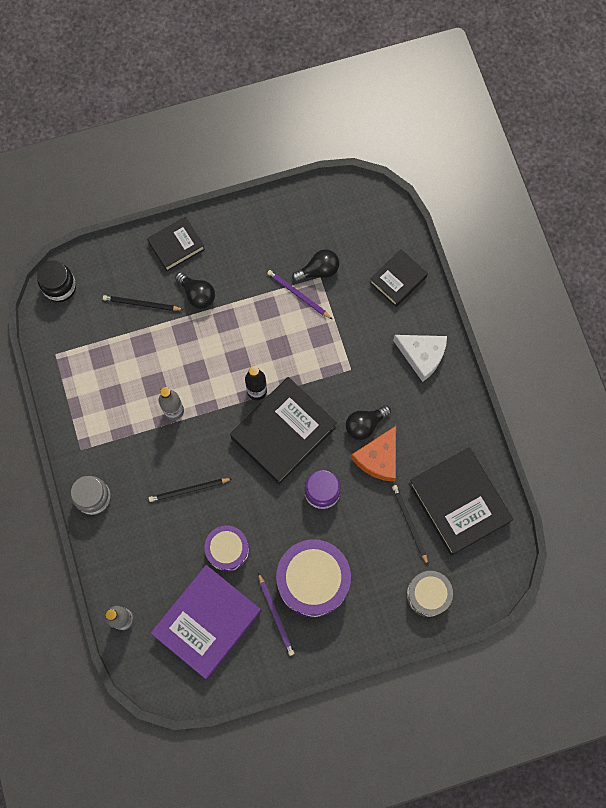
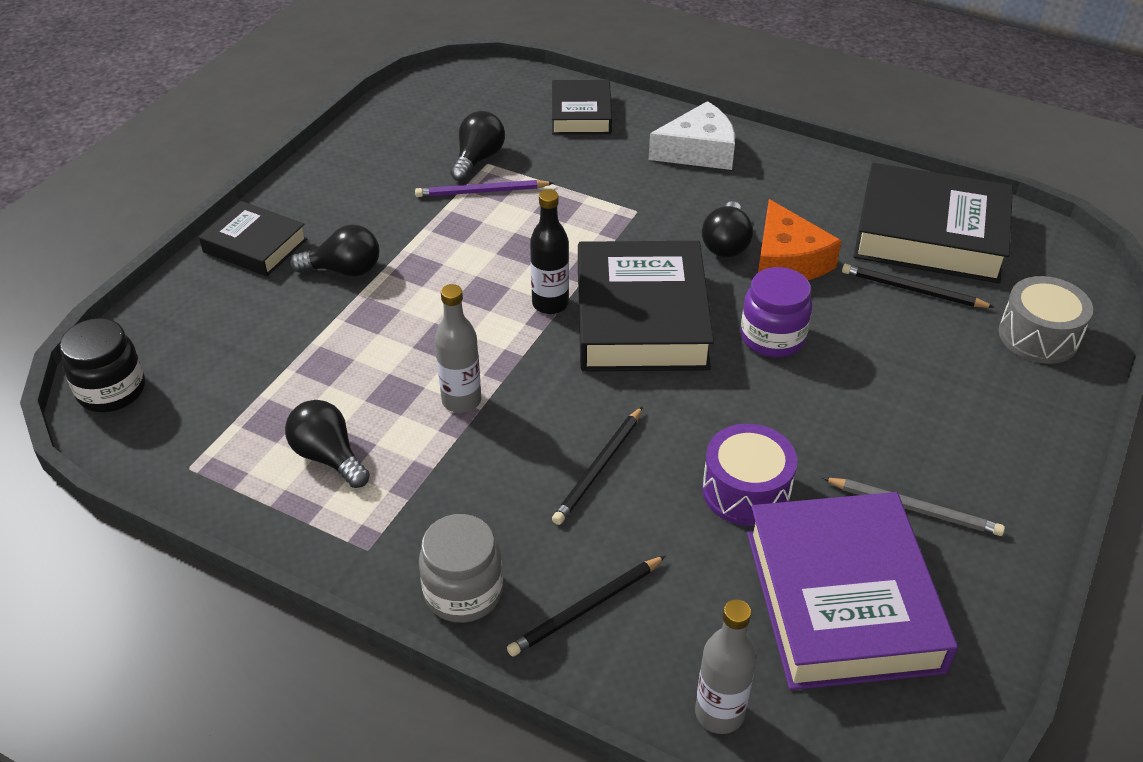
camera: 45 degrees left, 30 degrees down
black pencil [103,295,184,311] -> black pencil moved to [507,556,665,657]
black book [147,217,205,271] -> black book turned 75 degrees counterclockwise [199,201,307,276]
purple pencil [258,573,294,656] -> grey pencil [823,478,1005,536]
purple drum [276,539,351,618] -> none
none -> black light bulb [285,400,370,488]

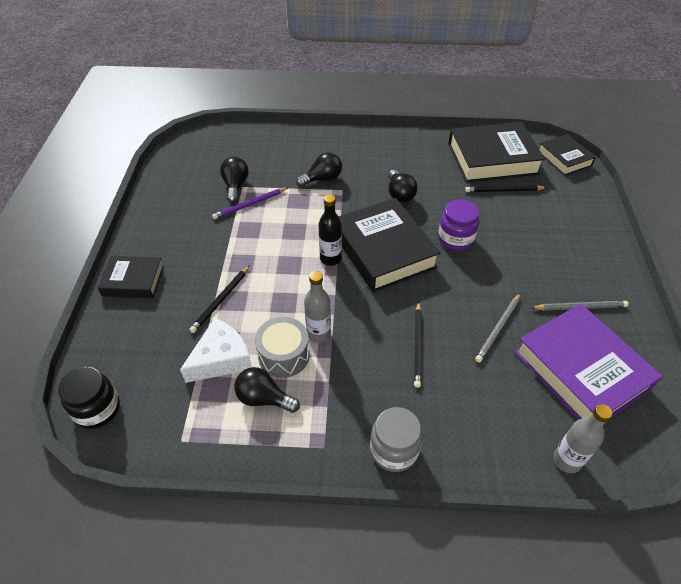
camera: 25 degrees left, 5 degrees up
black light bulb [290,224,379,276] -> black light bulb moved to [296,152,342,187]
black pencil [507,556,665,657] -> black pencil moved to [189,265,250,333]
black book [552,80,612,134] -> black book moved to [540,134,596,176]
white cheese [649,101,735,170] -> white cheese moved to [180,318,252,383]
purple drum [702,424,797,526] -> grey pencil [475,294,520,362]
orange cheese [758,199,842,280] -> none
grey drum [999,276,1093,364] -> grey drum moved to [255,317,310,378]

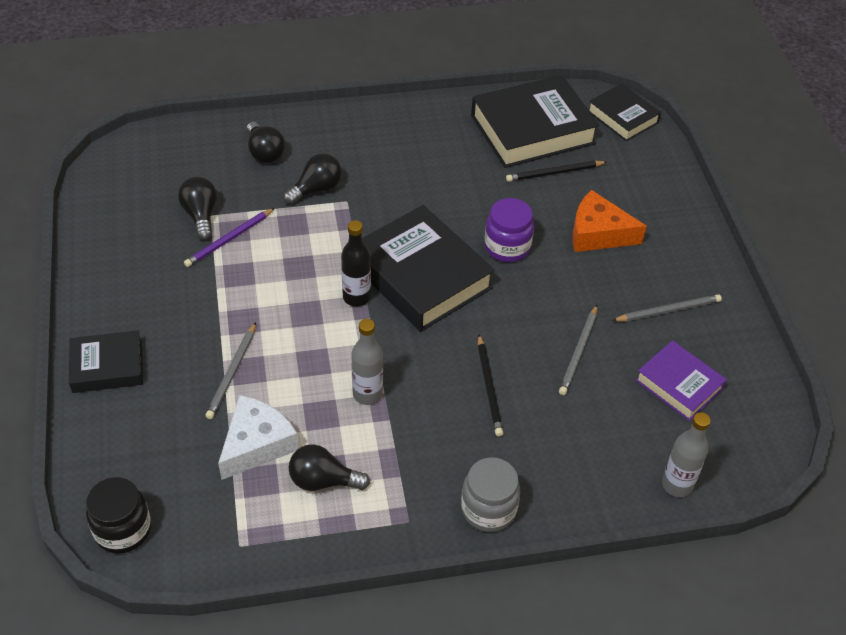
camera: 15 degrees left, 0 degrees up
black pencil [189,265,250,333] -> grey pencil [205,322,256,419]
grey drum [255,317,310,378] -> none
black light bulb [388,170,418,203] -> black light bulb moved to [247,122,285,163]
purple book [514,304,663,420] -> purple book [635,340,727,421], size x0.57
none -> orange cheese [572,190,647,252]

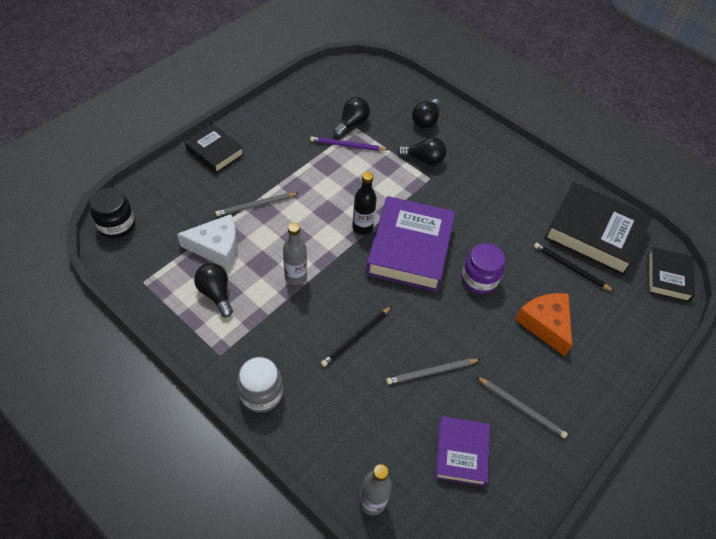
camera: 50 degrees right, 5 degrees up
black book [362,205,495,332] -> purple book [366,196,455,292]

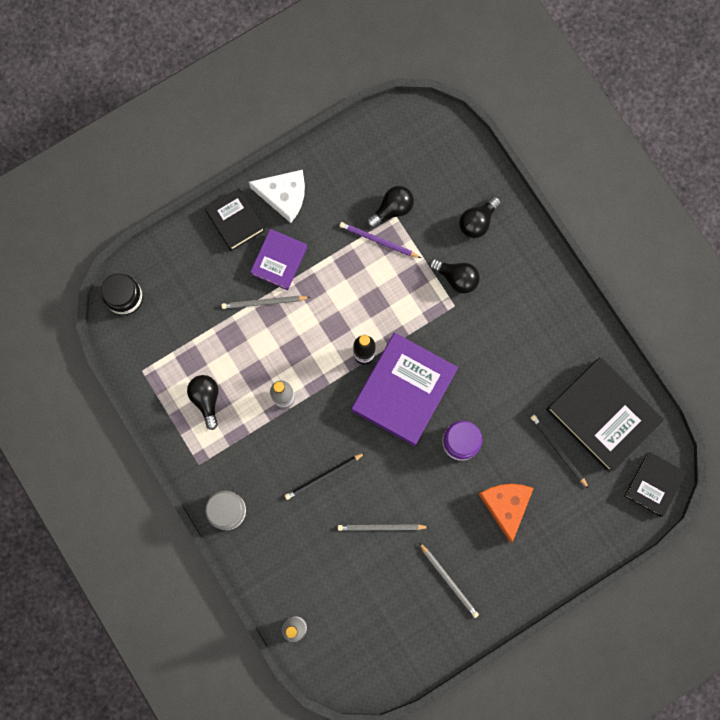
camera: 20 degrees right, 25 degrees up
white cheese [177,214,238,269] -> white cheese moved to [249,170,305,223]
purple book [435,416,490,486] -> purple book moved to [250,229,307,290]

